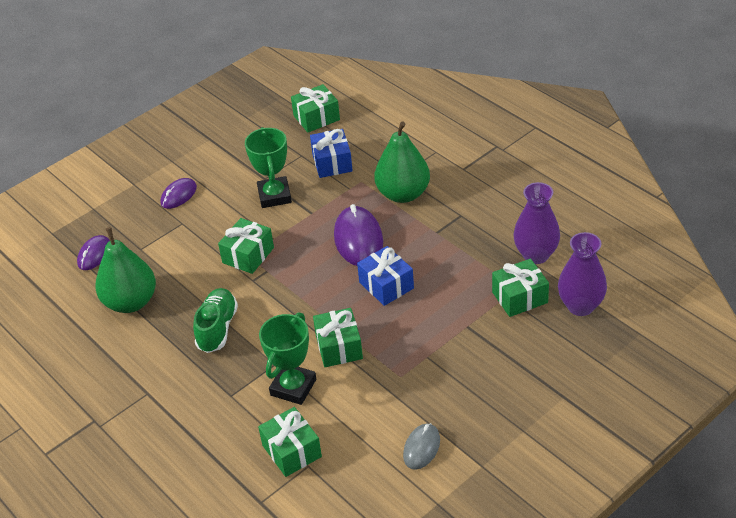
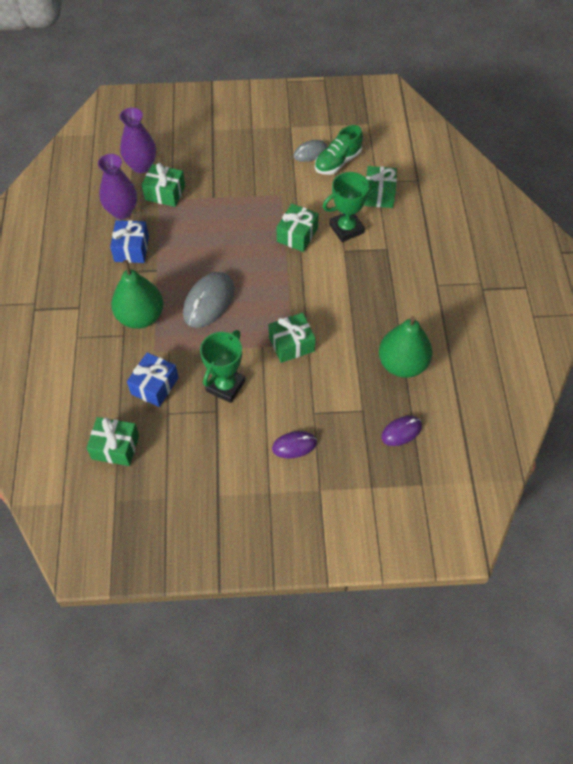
camera: 145 degrees left, 15 degrees up
green shoe [193,288,238,353] -> green shoe moved to [315,125,363,175]
purple mouse [334,204,383,266] -> grey mouse [183,272,234,328]
blue gift [357,246,414,306] -> blue gift moved to [110,220,149,263]

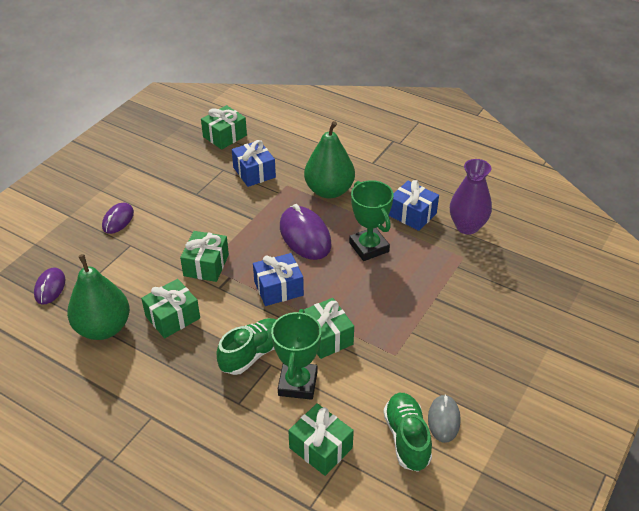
camera: 125 degrees right, 15 degrees down
purple vase [119,108,156,173] -> none
green gift [142,163,185,207] -> green gift moved to [141,279,200,338]
grey mouse [183,272,234,328] -> purple mouse [280,204,331,260]
green trophy [200,330,245,403] -> green trophy moved to [349,180,394,261]
none -> green shoe [216,318,277,375]
none -> blue gift [253,253,304,306]

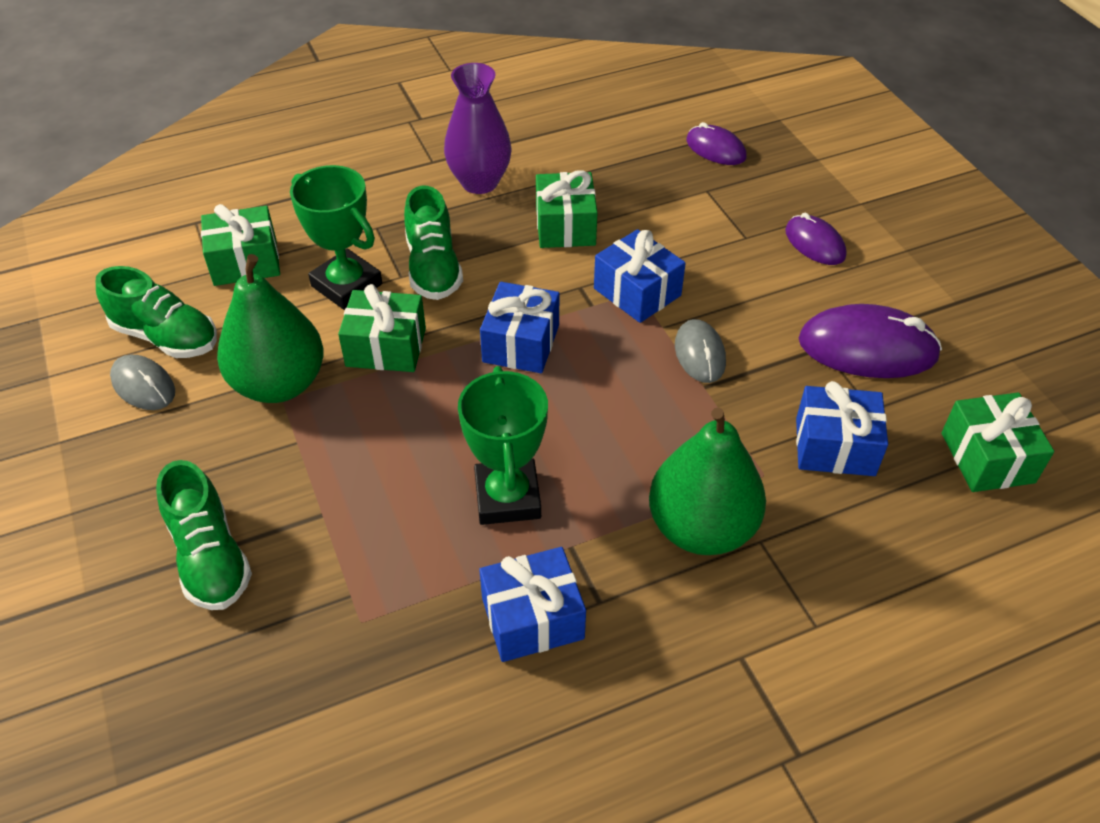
camera: 125 degrees right, 5 degrees up
green pear [67,254,130,340] -> green pear moved to [217,254,324,403]
green gift [180,231,229,282] -> blue gift [594,229,686,323]
purple mouse [280,204,331,260] -> purple mouse moved to [799,304,942,378]
green trophy [349,180,394,261] -> green trophy turned 75 degrees clockwise [458,366,548,525]
purple vase [450,159,492,235] -> purple vase moved to [444,63,512,194]
none -> green shoe [156,460,252,610]
none -> grey mouse [675,319,726,383]

